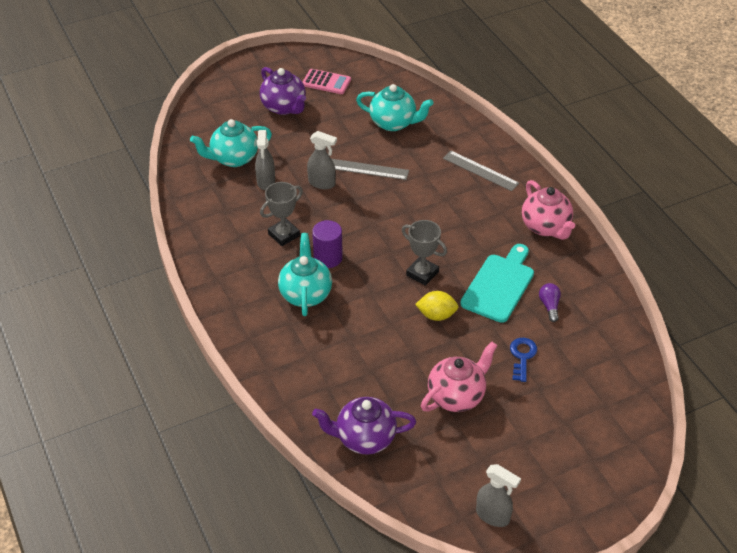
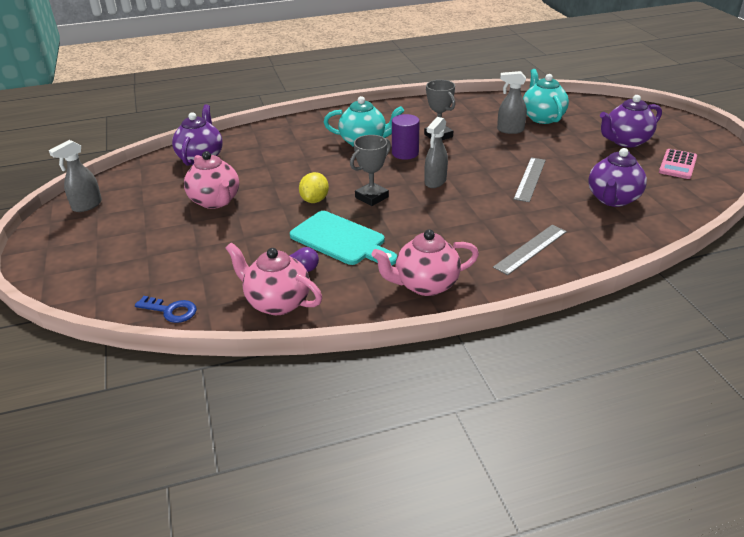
camera: 100 degrees right, 10 degrees down
grey spray bottle [307,131,337,189] -> grey spray bottle moved to [425,117,448,188]
turquoise teapot [356,84,434,131] -> purple teapot [588,148,647,207]
blue key [510,338,537,382] -> blue key moved to [135,296,197,323]
none -> pink teapot [226,242,322,315]

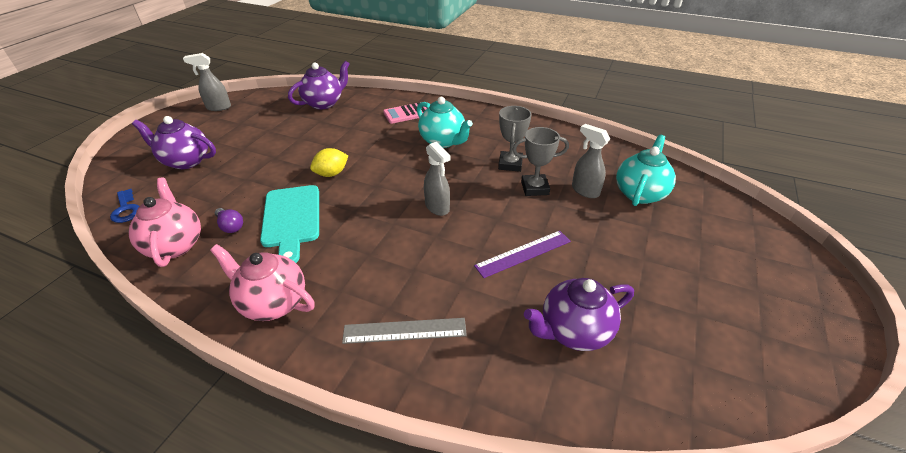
camera: 40 degrees right, 5 degrees up
pink teapot [184,151,239,209] -> none
grey trophy [350,135,391,206] -> grey trophy moved to [512,127,569,196]
purple cylinder [392,114,420,160] -> none
grey spray bottle [425,117,448,188] -> grey spray bottle turned 105 degrees counterclockwise [424,142,450,216]
grey ruler [514,158,546,202] -> purple ruler [474,231,571,278]
purple teapot [600,95,662,147] -> purple teapot moved to [132,116,216,169]
pink calculator [659,149,697,179] -> pink calculator moved to [383,102,427,124]

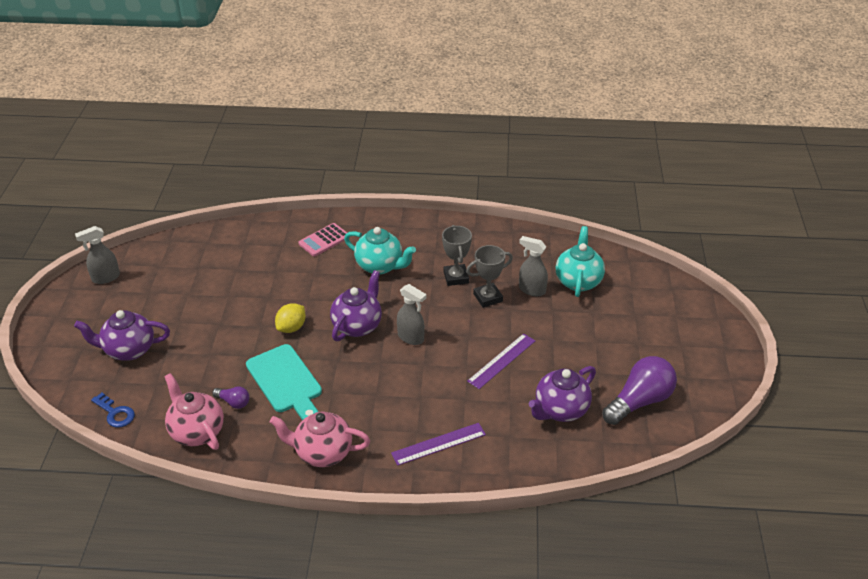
camera: 20 degrees left, 0 degrees up
purple teapot [288,61,349,109] -> purple teapot moved to [330,270,382,341]
grey ruler [342,318,467,344] -> purple ruler [391,423,486,466]
none -> purple light bulb [602,356,677,425]

